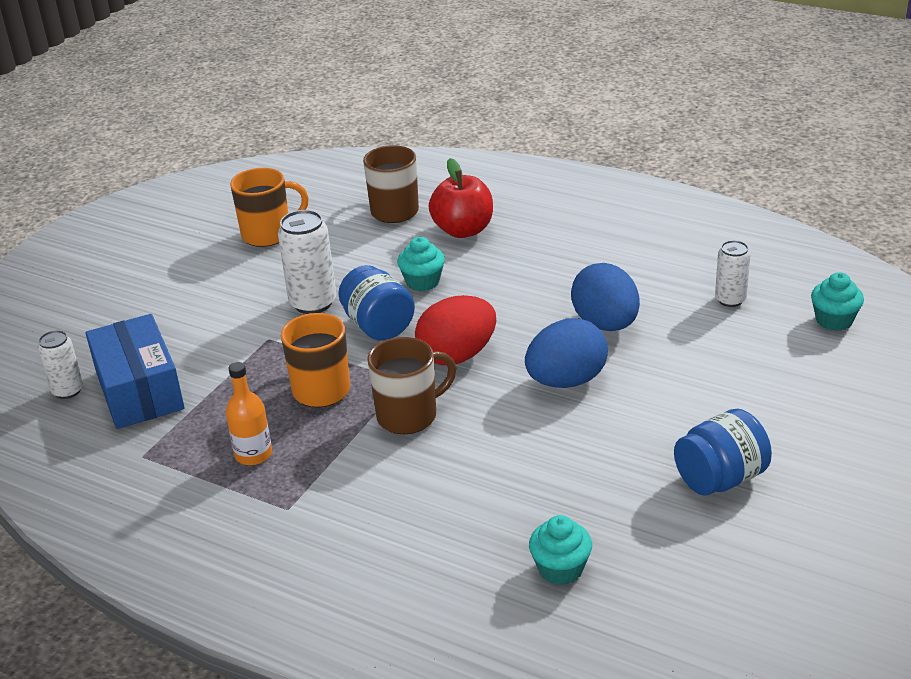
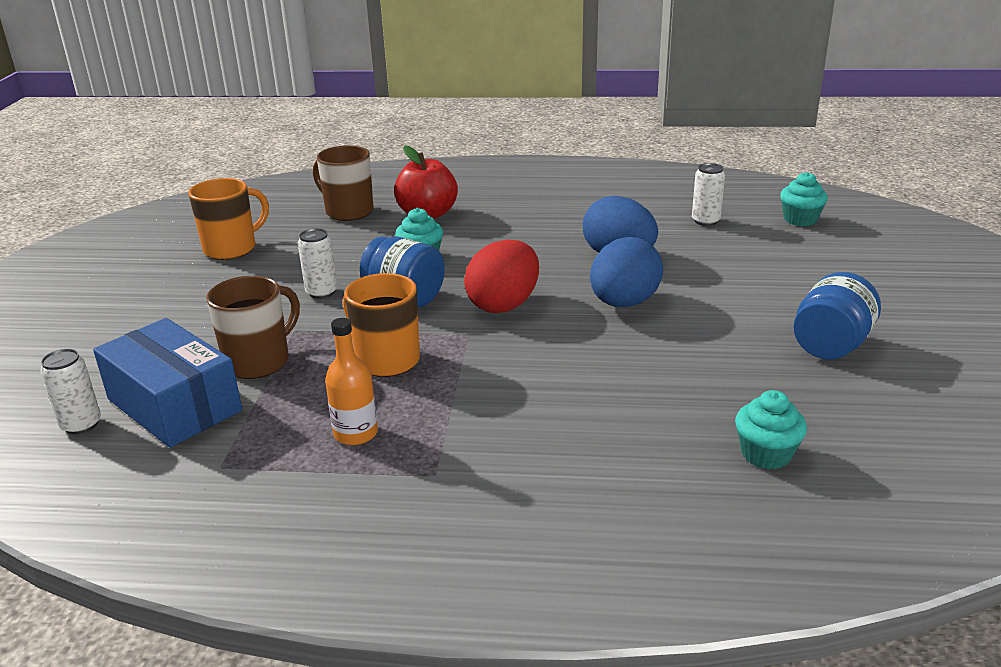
camera: 25 degrees left, 5 degrees down
white can [278,210,336,314] -> white can [298,228,337,299], size x0.63
brown mug [367,337,456,434] -> brown mug moved to [206,276,300,379]

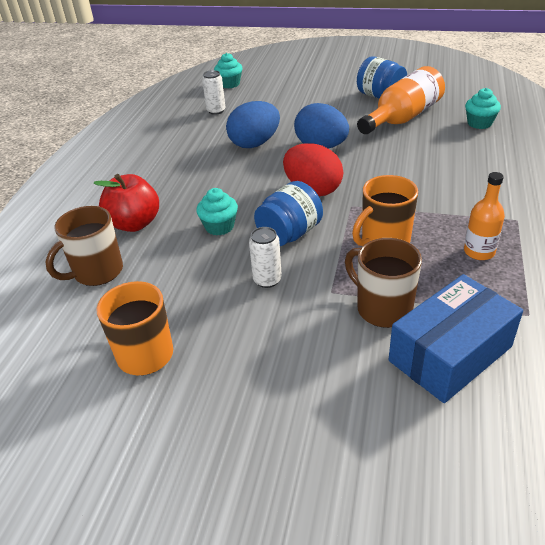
camera: 80 degrees left, 10 degrees up
white can [40,349,101,435] -> none
none -> orange bottle [357,66,445,134]

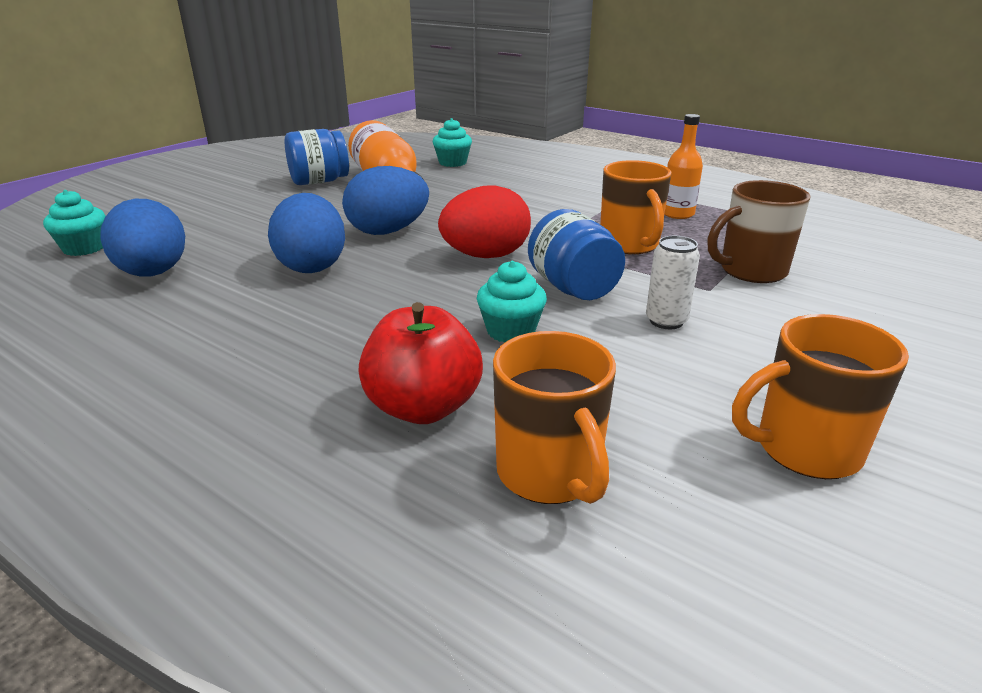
camera: 70 degrees left, 10 degrees down
brown mug [45,206,123,286] -> orange mug [493,331,616,504]
white can [202,70,226,115] -> blue egg [100,199,185,277]
blue box [388,274,523,403] -> none

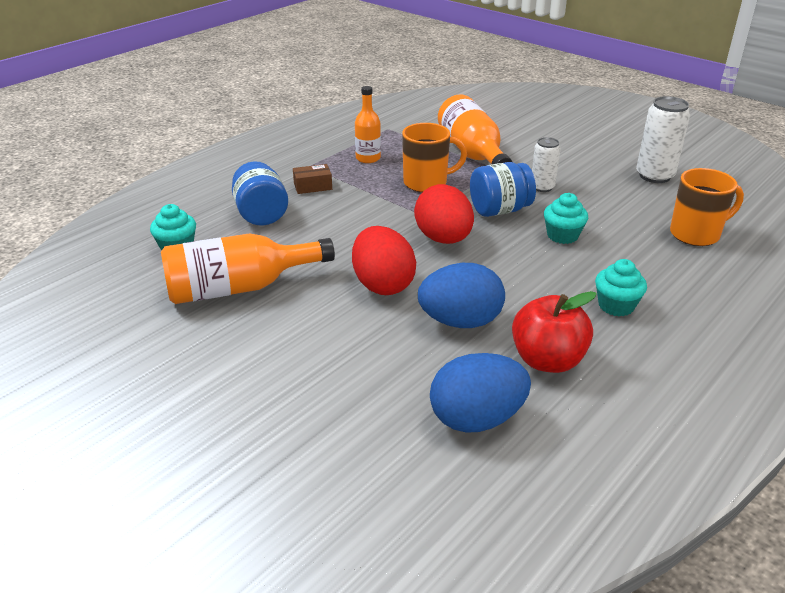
camera: 85 degrees left, 5 degrees up
turquoise cupcake [43,190,106,256] -> turquoise cupcake moved to [595,259,647,316]
blue jar [285,129,349,185] -> blue jar moved to [232,161,288,225]
blue egg [342,166,429,235] -> red egg [352,226,416,295]
red apple [358,302,483,424] -> red apple moved to [512,291,597,373]
brown mug [708,180,810,283] -> orange bottle [438,94,512,164]
orange mug [732,314,909,479] -> white can [636,96,690,183]
none -> brown box [293,164,332,194]

